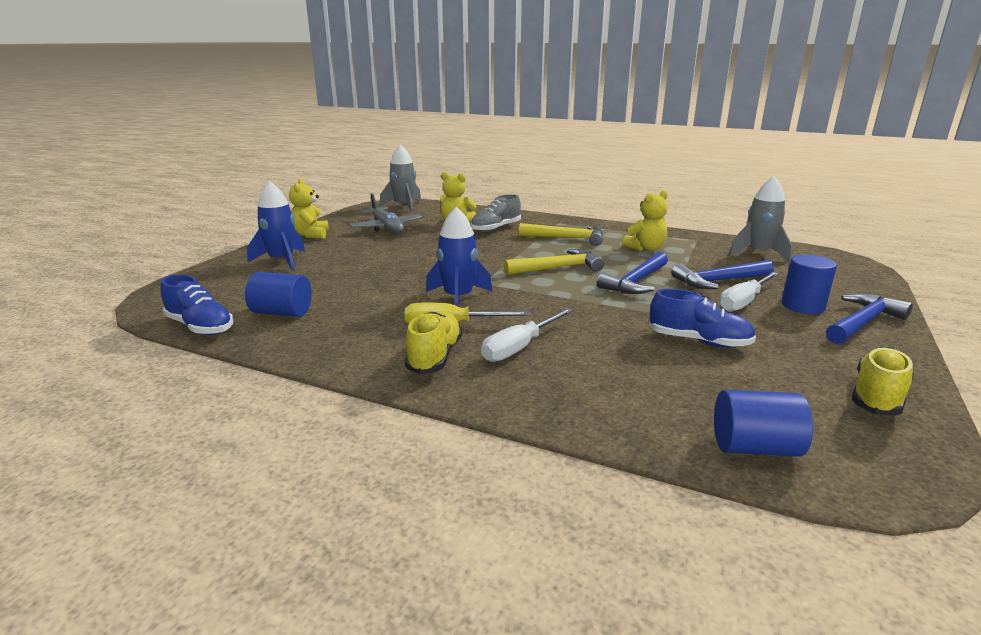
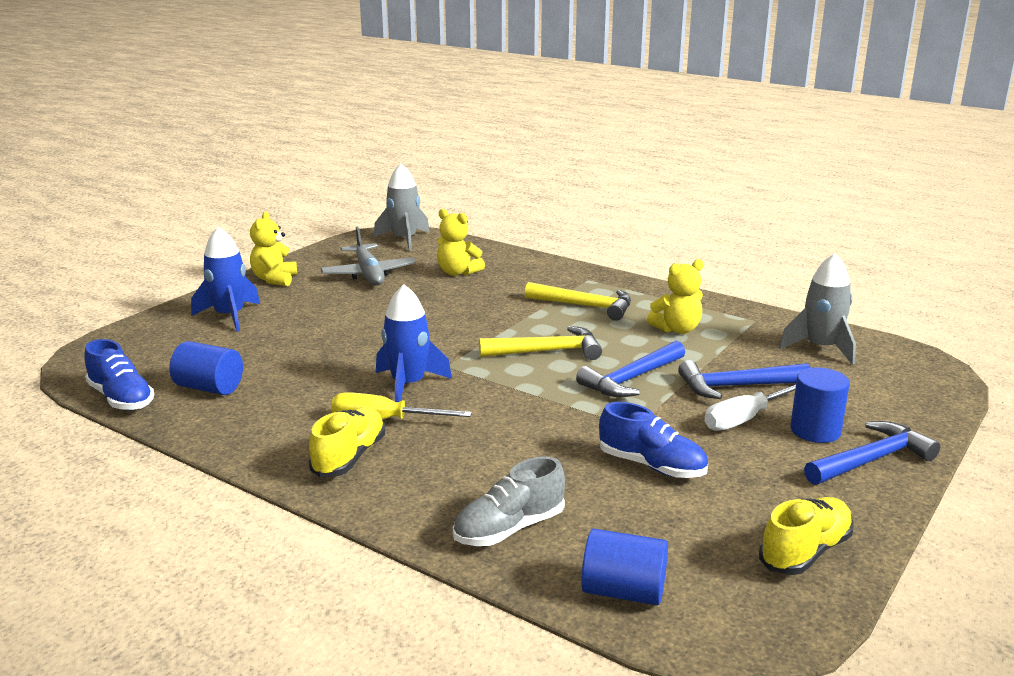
camera: 10 degrees right, 0 degrees up
grey shoe [471,194,521,232] -> grey shoe moved to [453,456,565,546]
white screwdriver [481,308,573,362] -> none

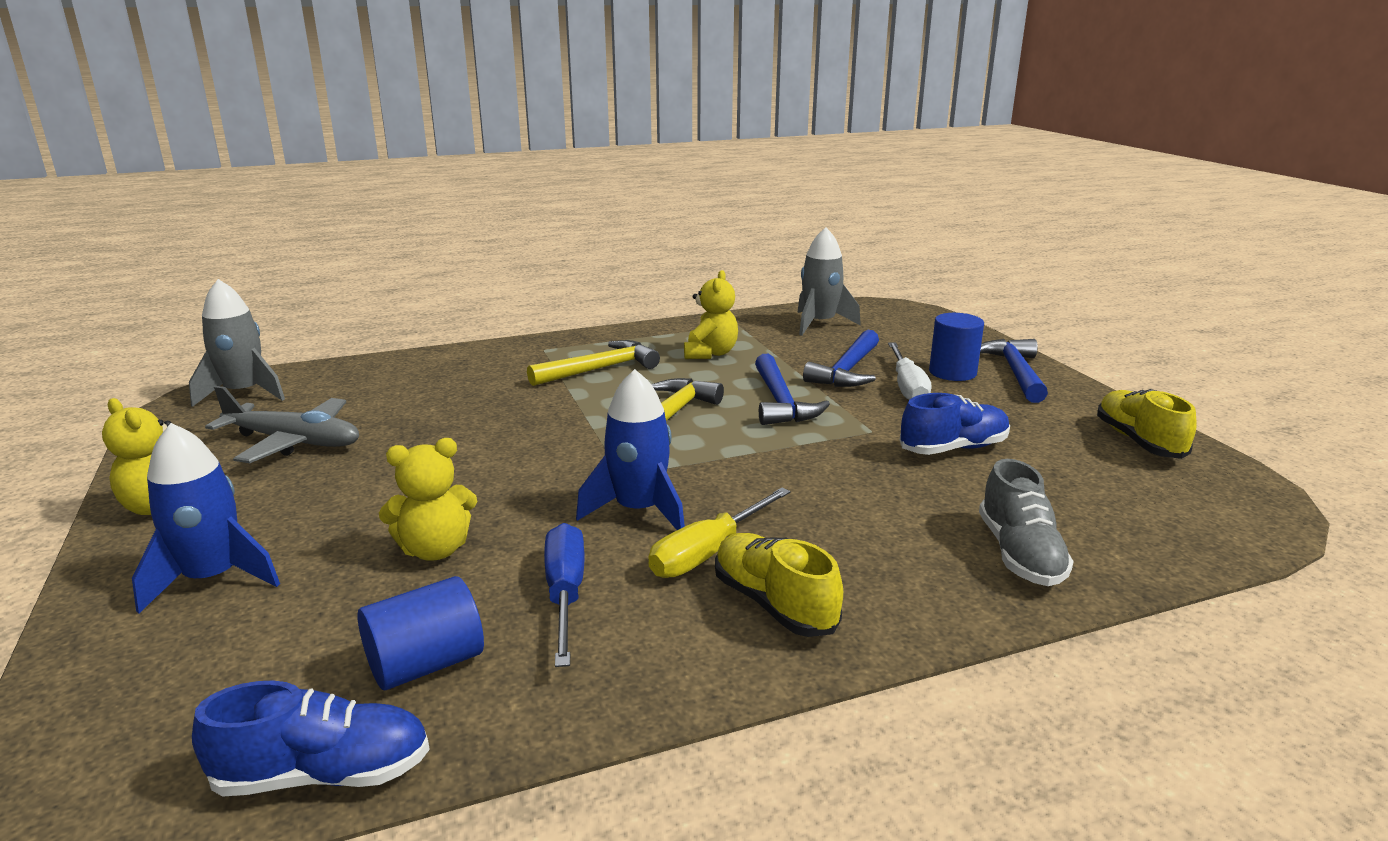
camera: 55 degrees left, 0 degrees up
yellow teddy bear [437,209,485,276] -> yellow teddy bear moved to [379,438,477,561]
blue cylinder [581,529,668,605] -> none
none -> blue screwdriver [544,523,584,667]

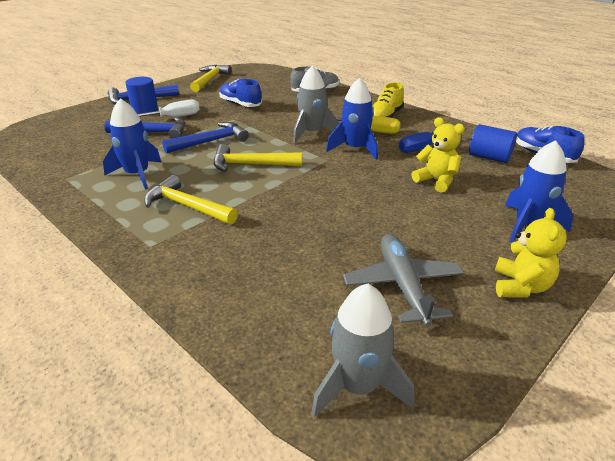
camera: 115 degrees left, 10 degrees up
yellow teddy bear [684,270,738,359] -> blue rocket [103,98,161,190]
grey rocket [797,227,861,336] -> grey rocket moved to [293,65,339,143]
yellow shoe [1097,389,1197,459] -> yellow hammer [190,65,231,92]

